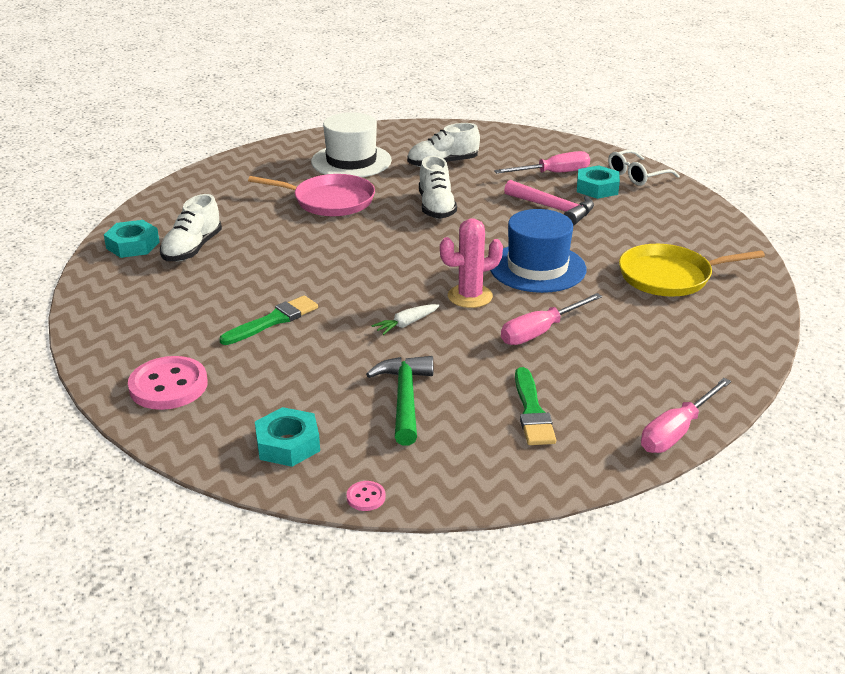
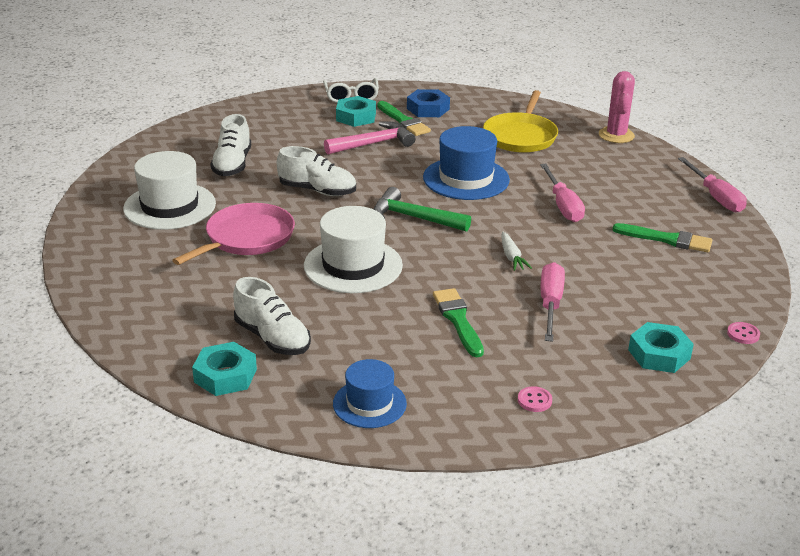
camera: 65 degrees left, 0 degrees up
pink button [128,356,208,410] -> pink button [518,386,552,412], size x0.44
green hammer [366,356,433,446] -> green hammer moved to [374,187,471,232]
pink cactus [440,218,503,308] -> pink cactus moved to [599,71,635,143]
pink screwdriver [494,151,590,173] -> pink screwdriver moved to [541,262,565,342]
none -> white hat [304,206,403,293]
none -> blue hat [333,359,407,428]
none -> green brush [377,101,431,136]
none -> blue nut [407,89,450,117]

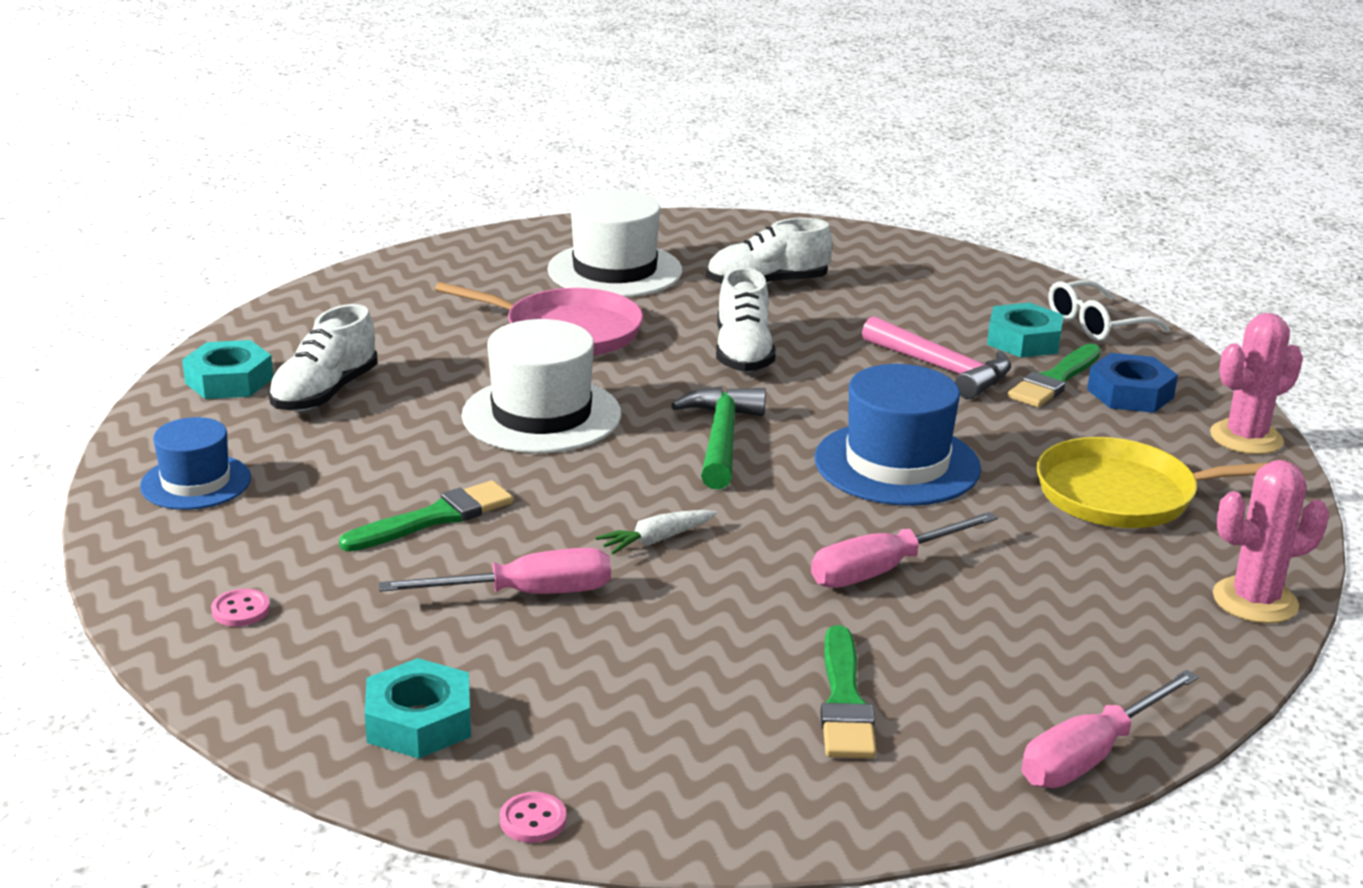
camera: 70 degrees right, 5 degrees down
none -> pink cactus [1210,313,1303,454]

